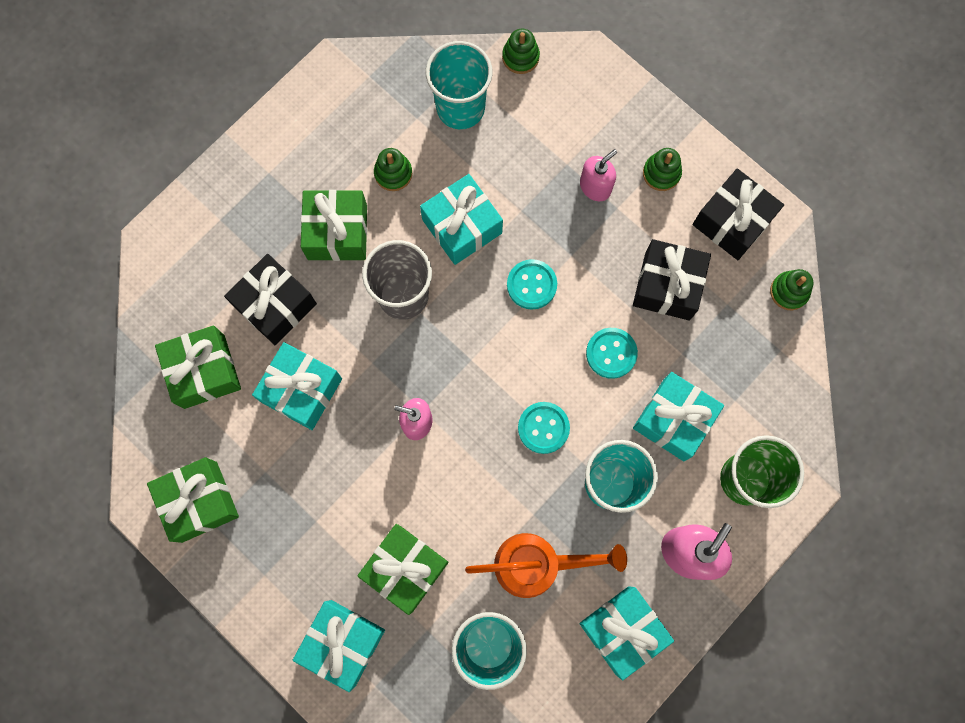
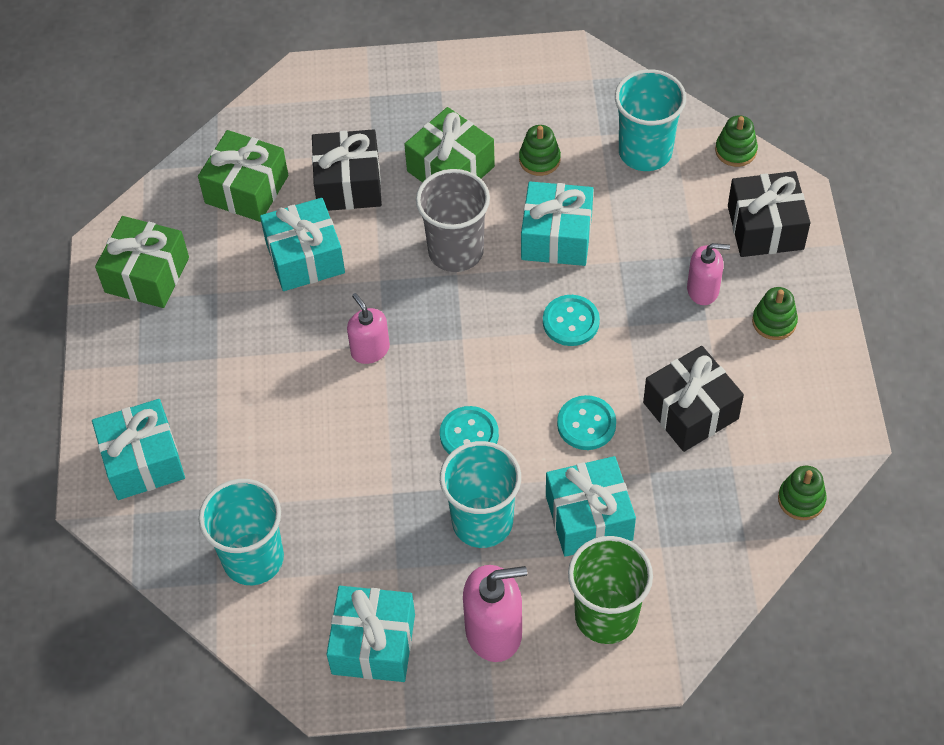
camera: 45 degrees right, 20 degrees down
green gift [358,524,448,615] -> none
orange watering can [465,533,627,598] -> none
black gift [693,168,784,260] -> black gift moved to [728,171,811,257]

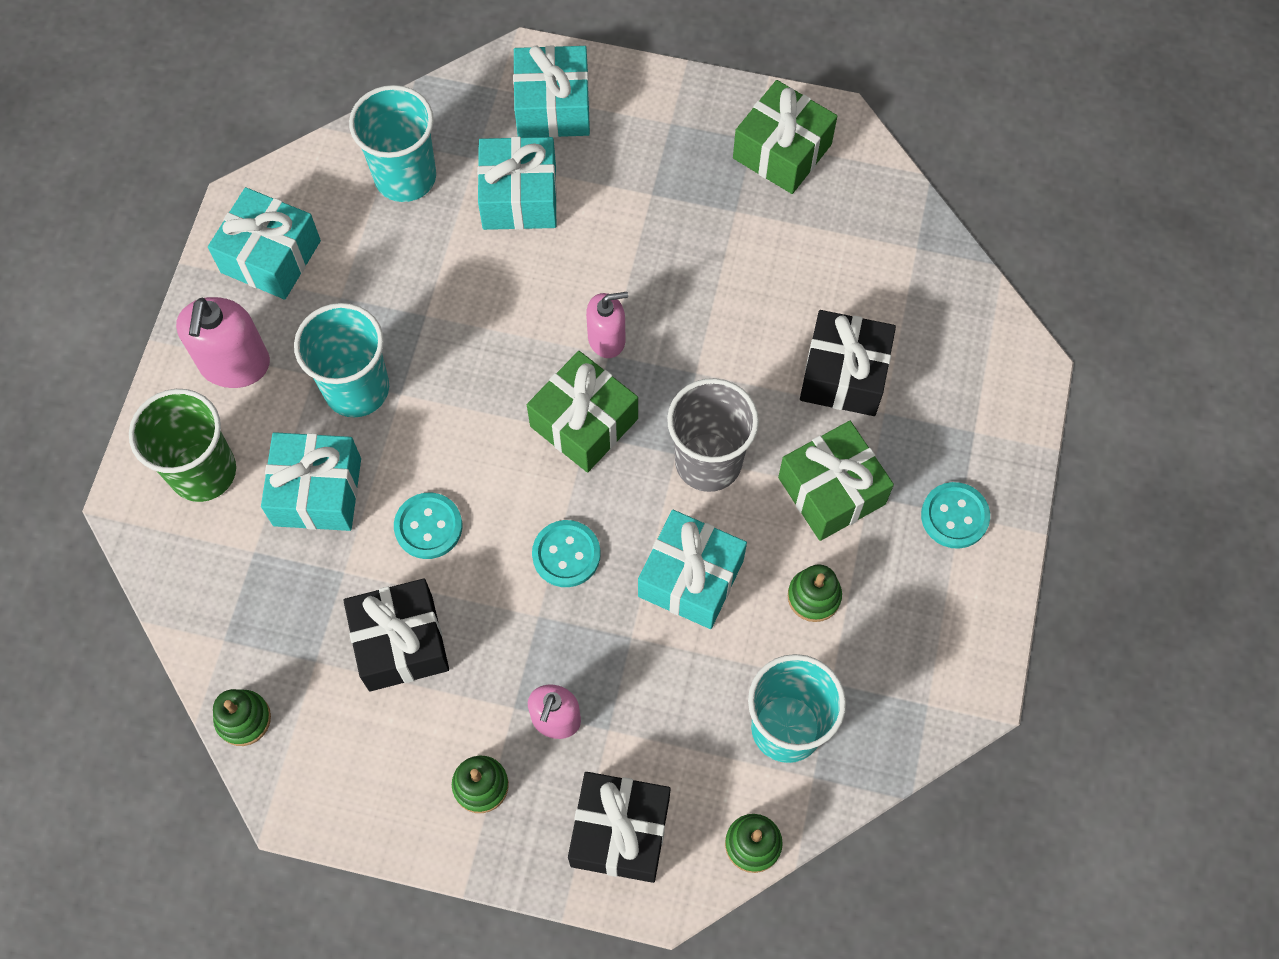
camera: 105 degrees right, 10 degrees up
green gift [198,130,288,222] -> green gift moved to [527,351,638,473]
turquoise gift [260,198,345,291] -> turquoise gift moved to [477,137,557,230]
turquoise button [440,406,499,454] -> turquoise button moved to [921,482,990,549]

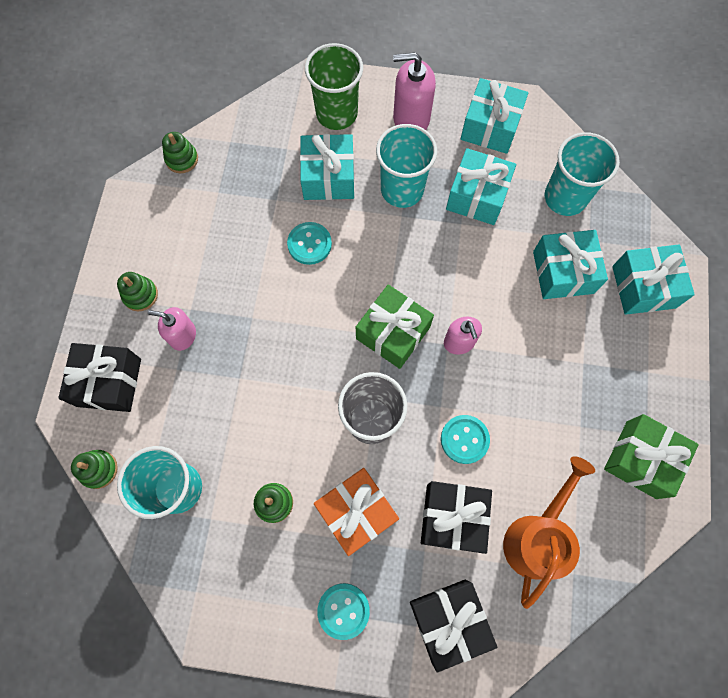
camera: 85 degrees right, 5 degrees up
black gift [343,578,449,692] -> black gift moved to [410,580,497,673]
turquoise button [532,520,601,587] -> turquoise button moved to [441,415,490,464]
turquoise gift [638,510,747,629] -> turquoise gift moved to [446,148,516,225]
green gift [778,421,894,541] -> orange gift [314,468,399,556]
none -> orange watering can [503,456,595,609]

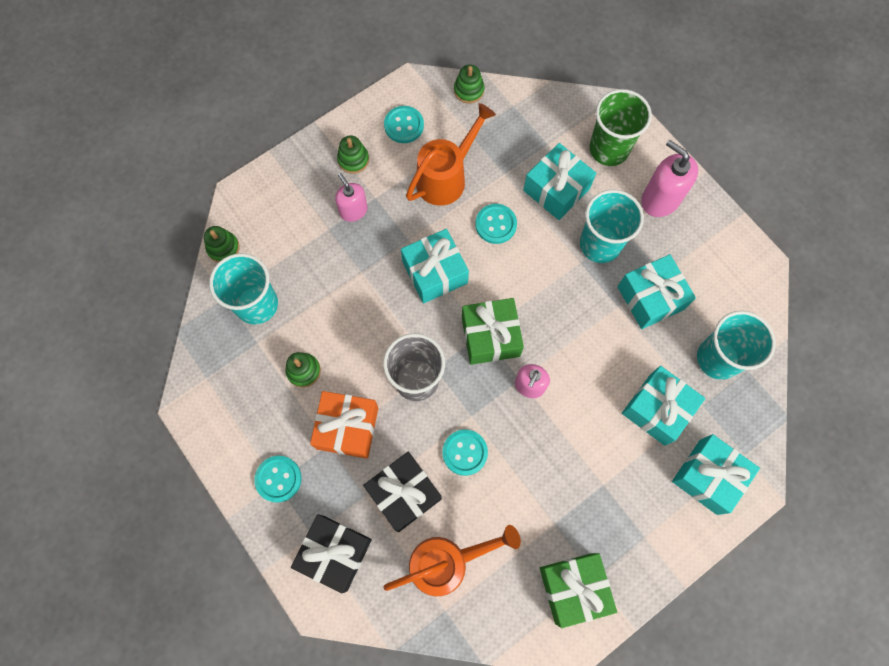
camera: 45 degrees right, 0 degrees up
black gift [58,343,141,412] -> none
turquoise gift [461,78,528,154] -> turquoise gift moved to [401,229,469,304]
none -> turquoise button [384,106,424,143]
none -> orange watering can [406,103,496,206]

